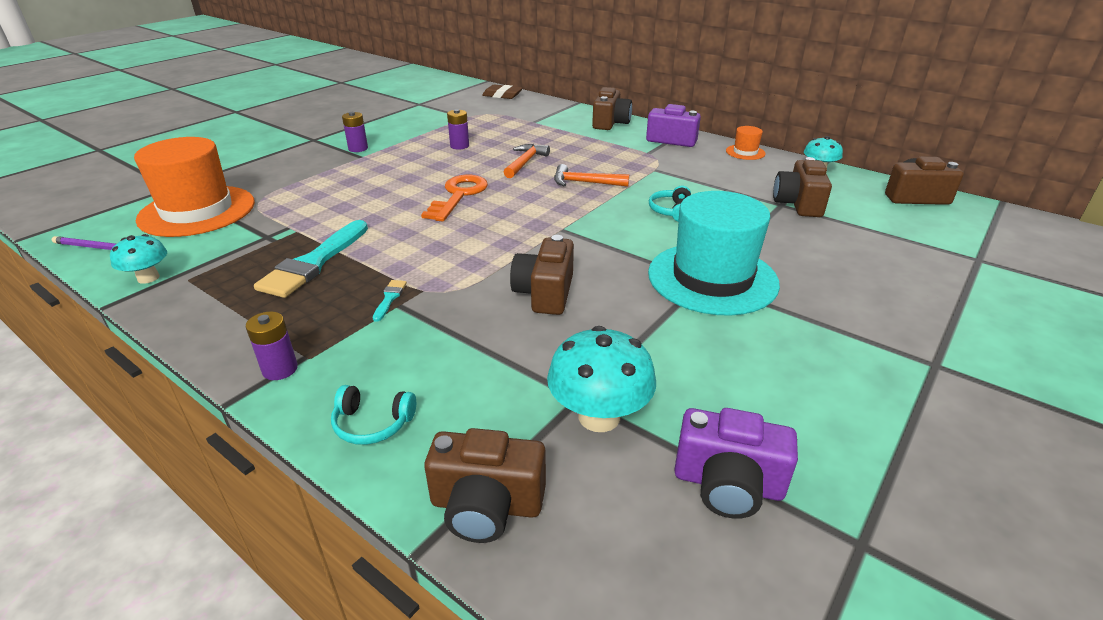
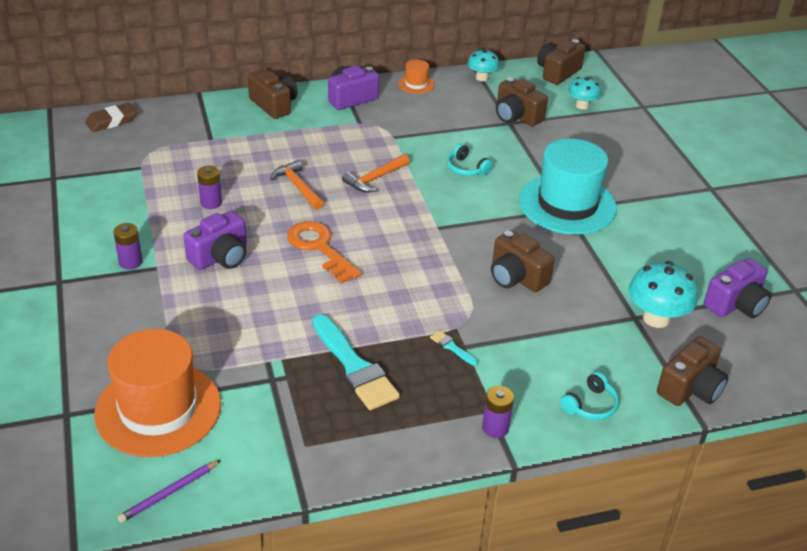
camera: 55 degrees left, 5 degrees up
turquoise mushroom [110,234,167,284] -> turquoise mushroom moved to [568,77,601,109]
none -> purple camera [183,211,247,270]

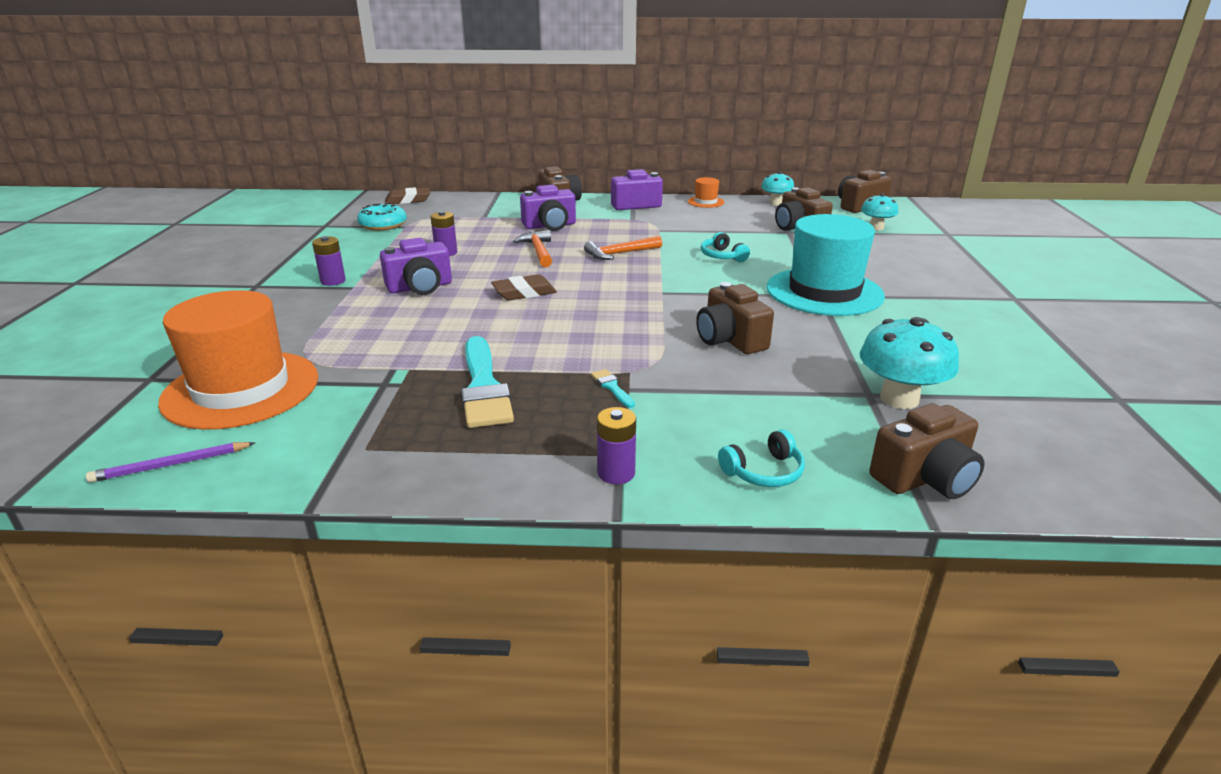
camera: 20 degrees right, 10 degrees down
orange key [287,221,362,284] -> brown eraser [491,274,557,300]
purple camera [704,258,771,318] -> purple camera moved to [520,185,576,231]
none -> turquoise donut [357,203,407,231]

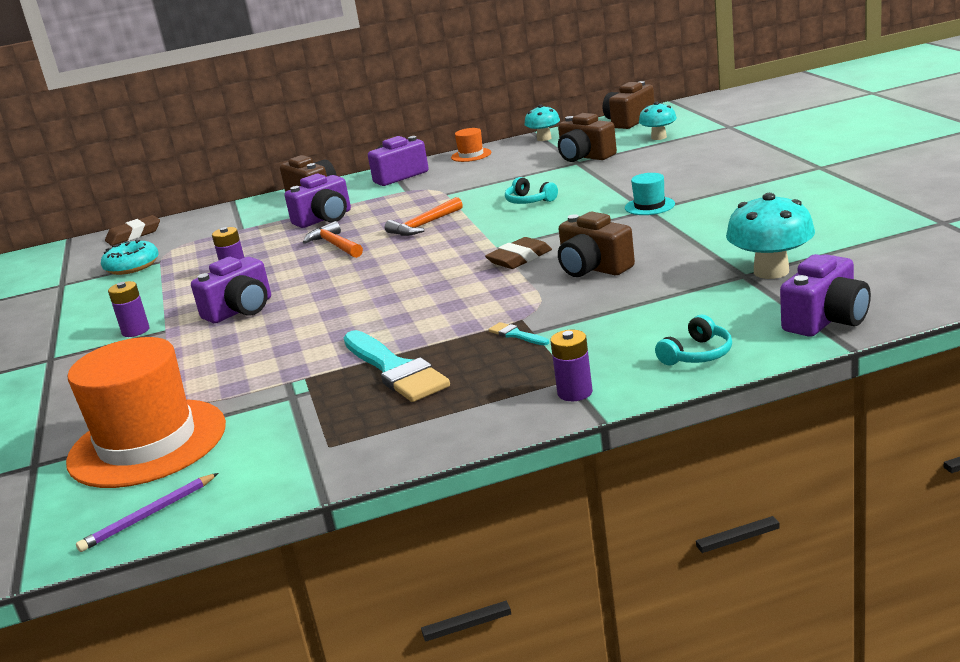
camera: 15 degrees left, 5 degrees down
brown eraser [491,274,557,300] -> brown eraser moved to [485,237,552,269]
turquoise hat [767,214,885,316] -> turquoise hat [625,173,675,215], size x0.43
brown camera [869,403,985,499] -> purple camera [780,254,871,337]

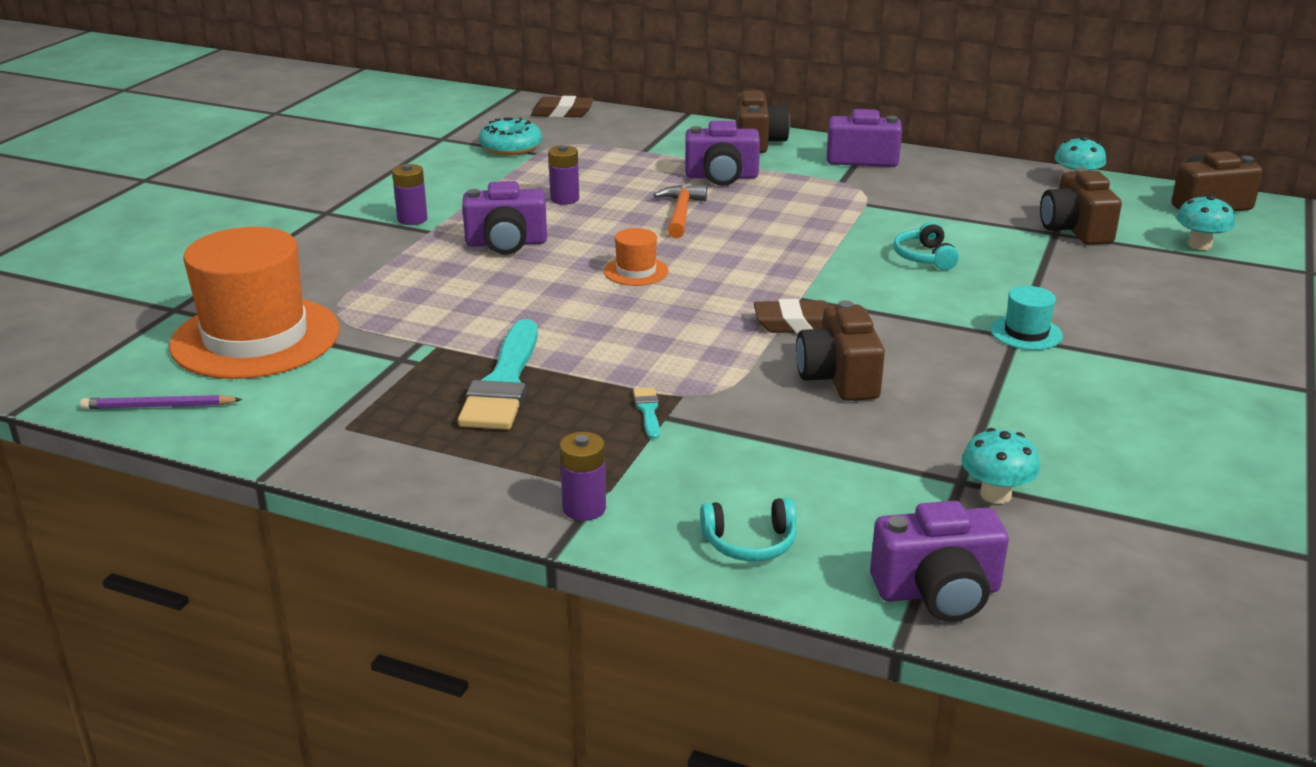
camera: 35 degrees right, 5 degrees up
orange hammer [385,197,463,236] -> none
orange hat [451,128,491,162] -> orange hat moved to [604,228,668,286]
turquoise mushroom [726,193,815,279] -> turquoise mushroom [961,428,1040,504], size x0.62

